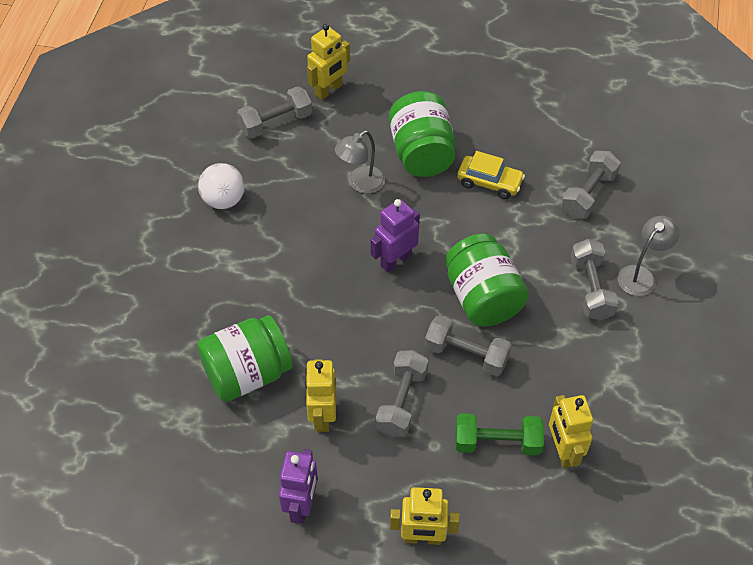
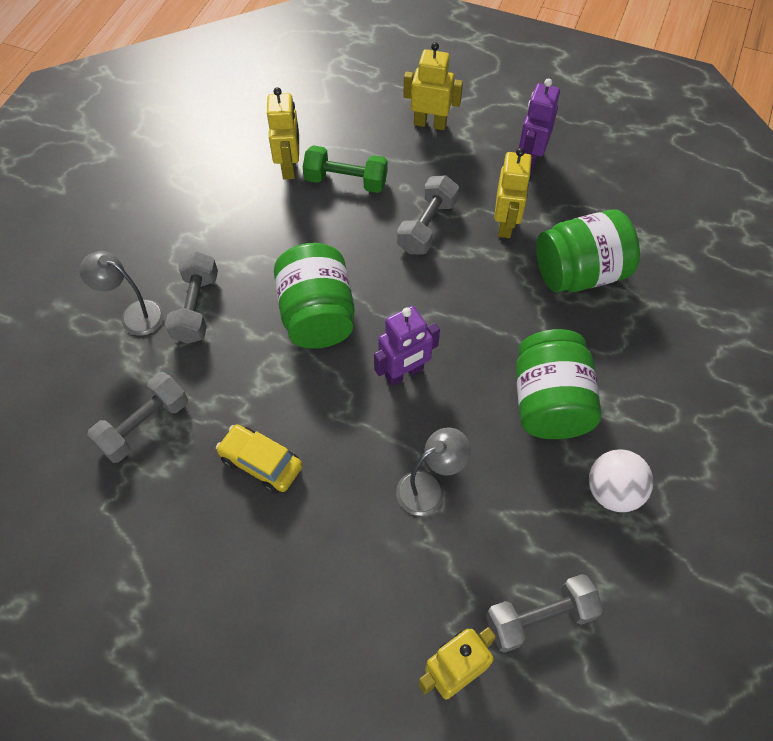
camera: 170 degrees left, 5 degrees up
green jar [389,91,456,177] -> green jar moved to [516,329,601,439]
grey dumbbell [425,315,512,376] -> none
grey lamp [618,216,680,296] -> grey lamp turned 60 degrees clockwise [79,251,164,336]

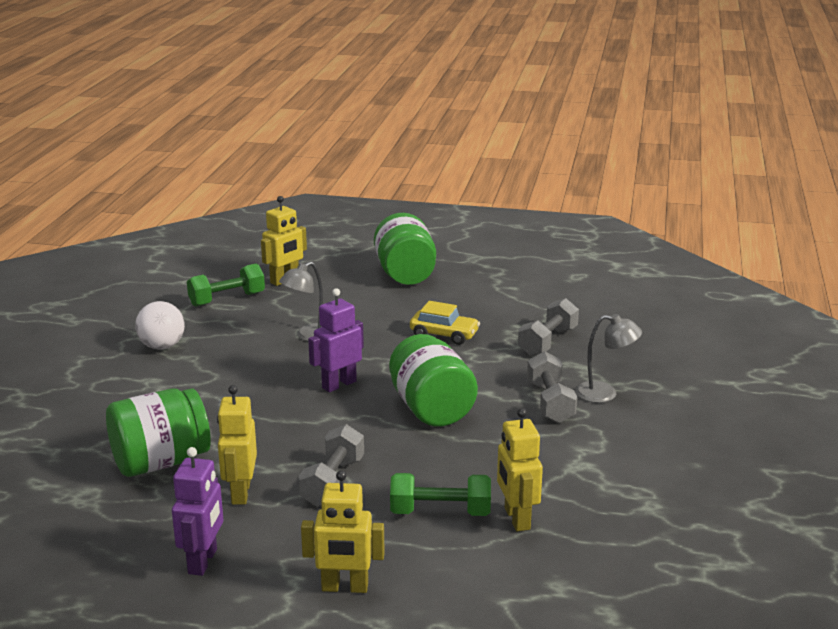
camera: 170 degrees right, 35 degrees down
grey dumbbell [486,574,603,653] -> green dumbbell [187,264,265,307]
green jar [516,329,601,439] -> green jar moved to [374,213,436,285]

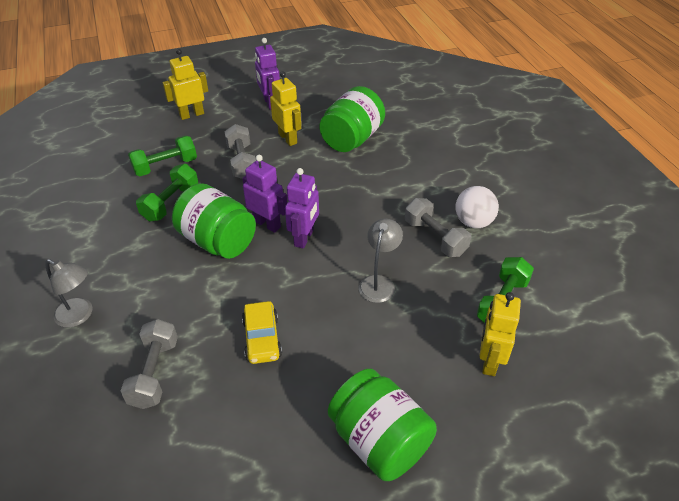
camera: 150 degrees right, 20 degrees up
yellow car [410,301,480,345] -> yellow car turned 90 degrees counterclockwise [242,301,282,364]
yellow robot [497,408,543,532] -> none
grey dumbbell [527,351,577,423] -> grey dumbbell moved to [405,198,471,257]
grey lamp [575,314,642,403] -> grey lamp turned 135 degrees counterclockwise [45,259,93,328]
none -> green dumbbell [136,164,198,222]
none -> purple robot [242,155,287,233]

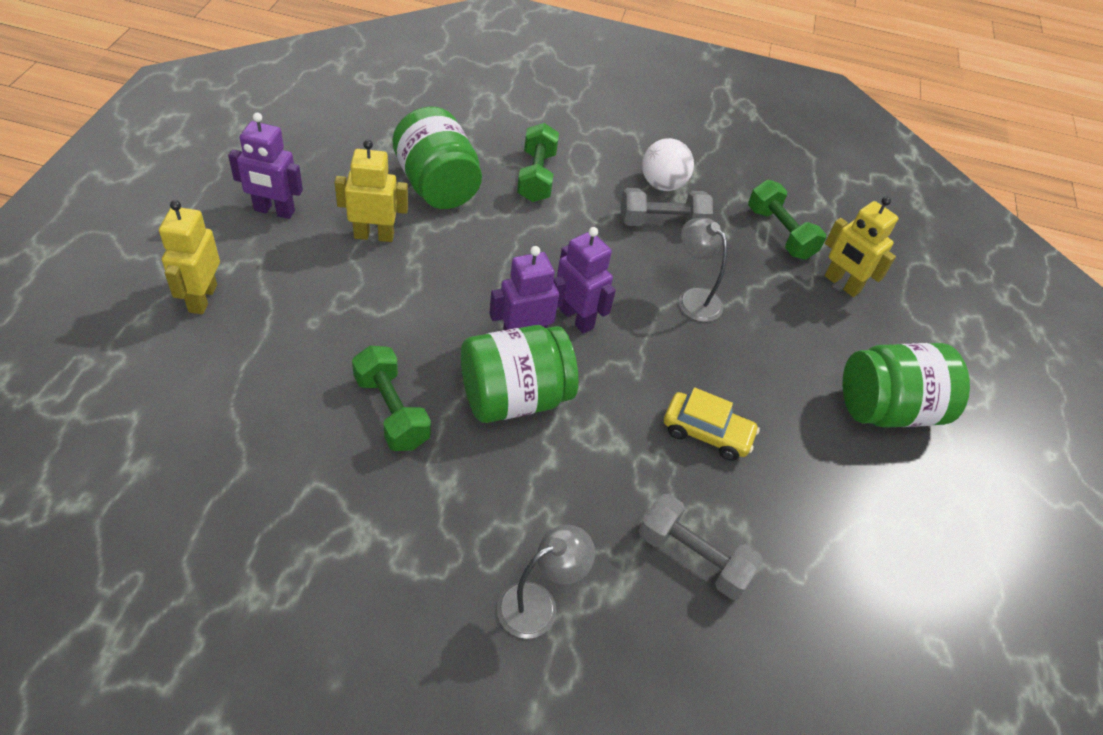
camera: 65 degrees left, 5 degrees up
green dumbbell [128,136,197,176] -> green dumbbell moved to [517,123,559,202]
grey dumbbell [224,124,256,179] -> none

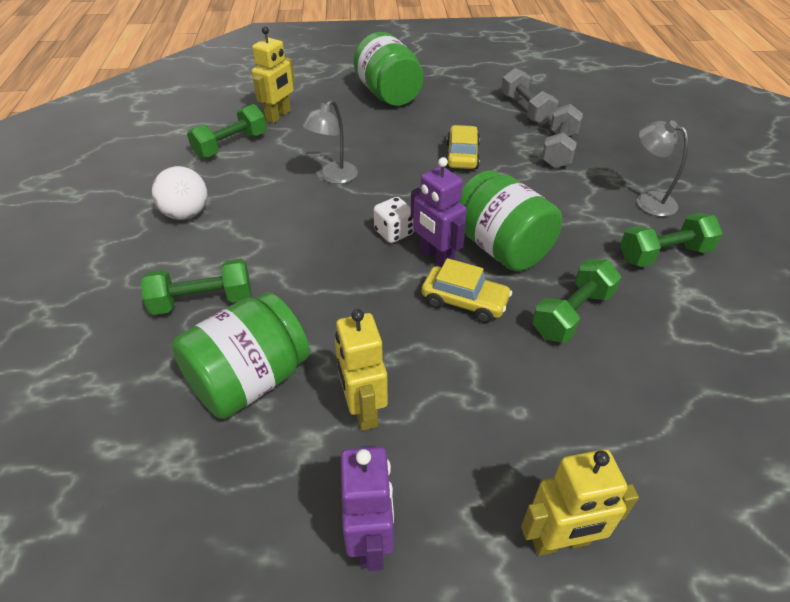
camera: 100 degrees left, 5 degrees down
purple robot [557,227,616,334] -> white dice [374,197,414,243]
grey dumbbell [621,188,713,226] -> grey dumbbell moved to [501,68,558,125]
none -> yellow car [422,258,512,323]
none -> green dumbbell [620,213,723,267]

